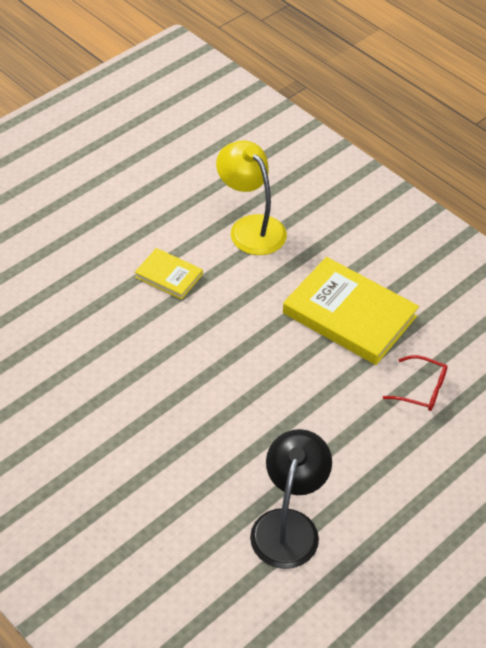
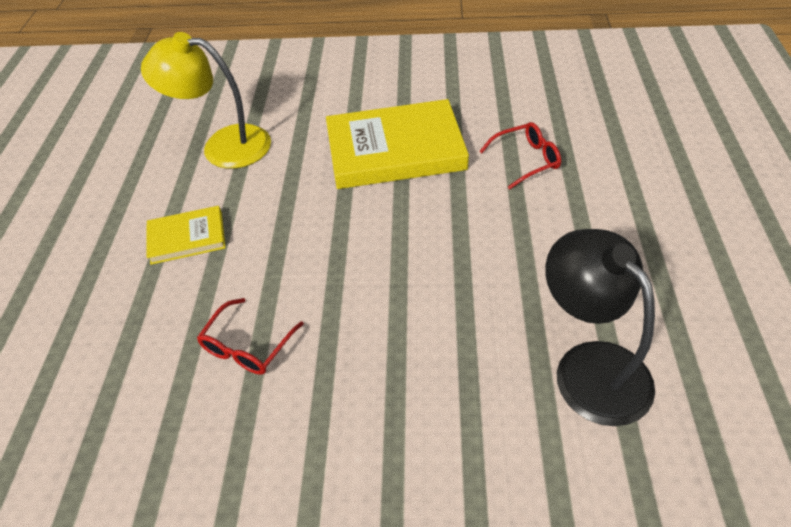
camera: 40 degrees left, 0 degrees up
none -> red glasses [197,298,304,375]

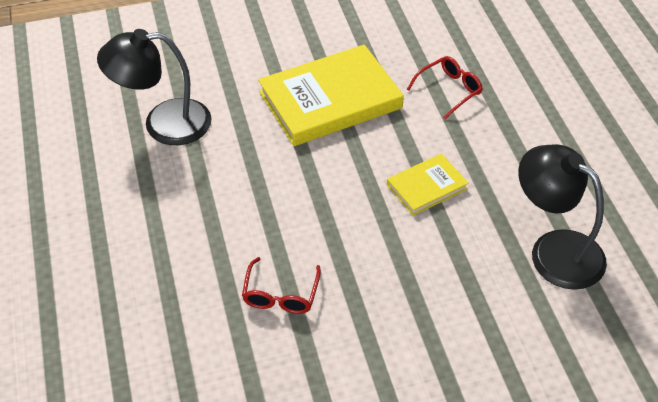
camera: 20 degrees left, 0 degrees up
yellow lamp [141,32,271,169] -> black lamp [97,29,212,145]
yellow book [147,206,226,265] -> yellow book moved to [387,153,469,216]

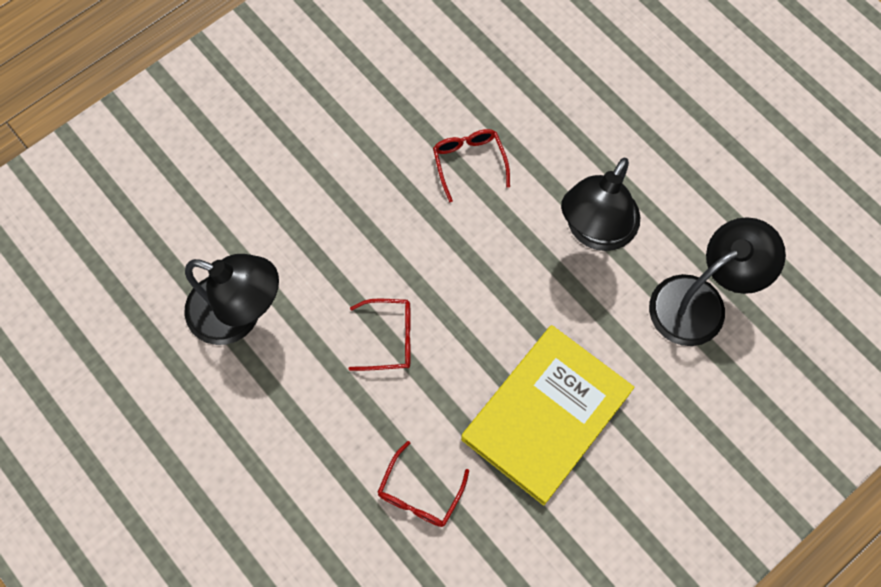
camera: 155 degrees right, 20 degrees up
yellow book [387,153,469,216] -> red glasses [349,298,411,371]
none -> black lamp [561,158,640,251]

